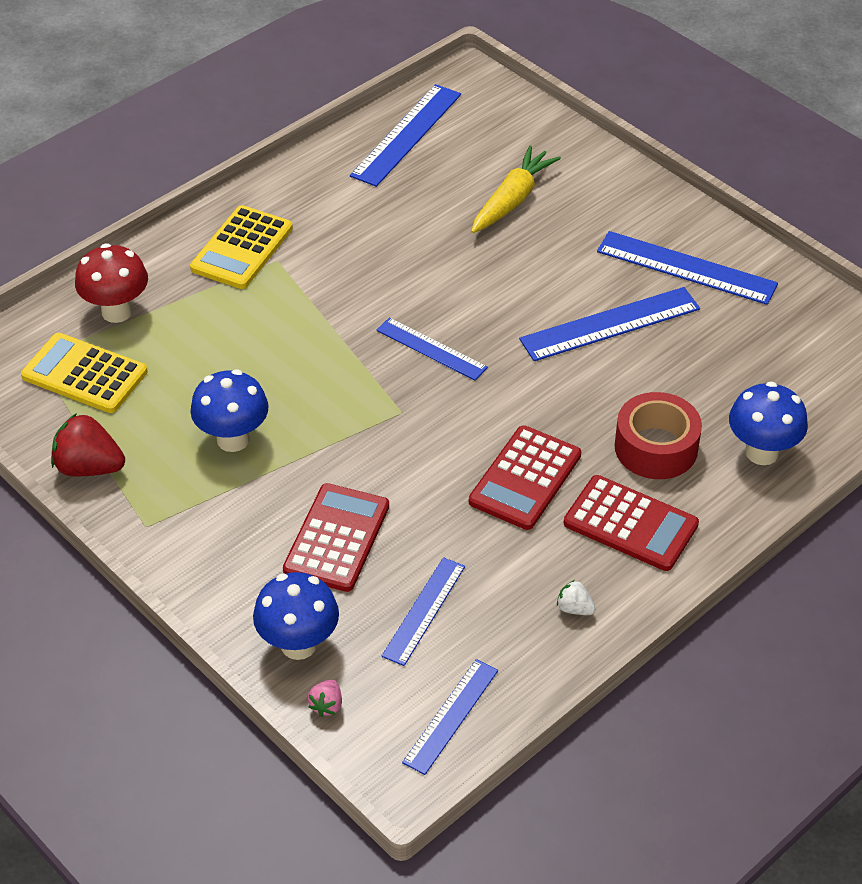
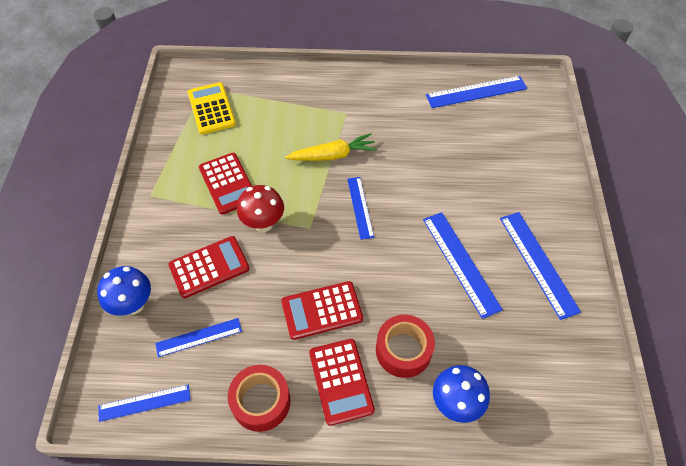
camera: 45 degrees right, 10 degrees up
red strawberry [51,413,125,476] -> none
red mushroom [75,243,148,323] -> red mushroom moved to [237,185,284,232]
yellow calculator [190,205,293,289] -> none
blue mushroom [190,370,269,452] -> red calculator [199,153,252,215]
pink strawberry [308,680,342,717] -> none
yellow carrot [471,146,561,233] -> yellow carrot moved to [285,133,377,161]
blue ruler [519,287,700,361] -> blue ruler turned 45 degrees clockwise [423,212,503,319]
white strawberry [557,580,595,615] -> red tape [228,365,291,432]

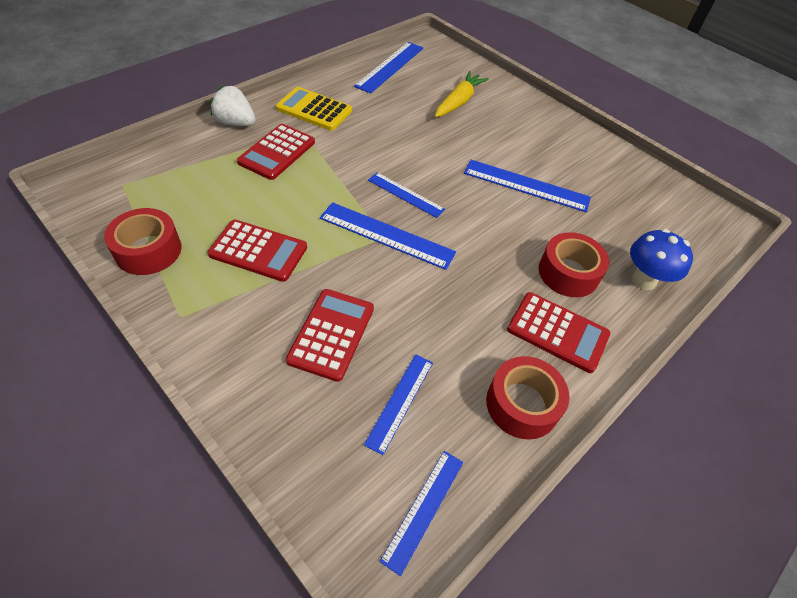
camera: 50 degrees left, 5 degrees down
blue mushroom [97,266,151,316] -> none
yellow calculator [188,82,236,134] -> yellow calculator moved to [276,87,352,131]
red mushroom [237,185,284,232] -> none
red calculator [281,281,363,340] -> red calculator moved to [237,124,315,180]
yellow carrot [285,133,377,161] -> yellow carrot moved to [435,71,489,117]
blue ruler [500,212,581,320] -> blue ruler moved to [320,202,456,270]
none -> red tape [104,208,182,275]
none -> white strawberry [211,86,256,126]

